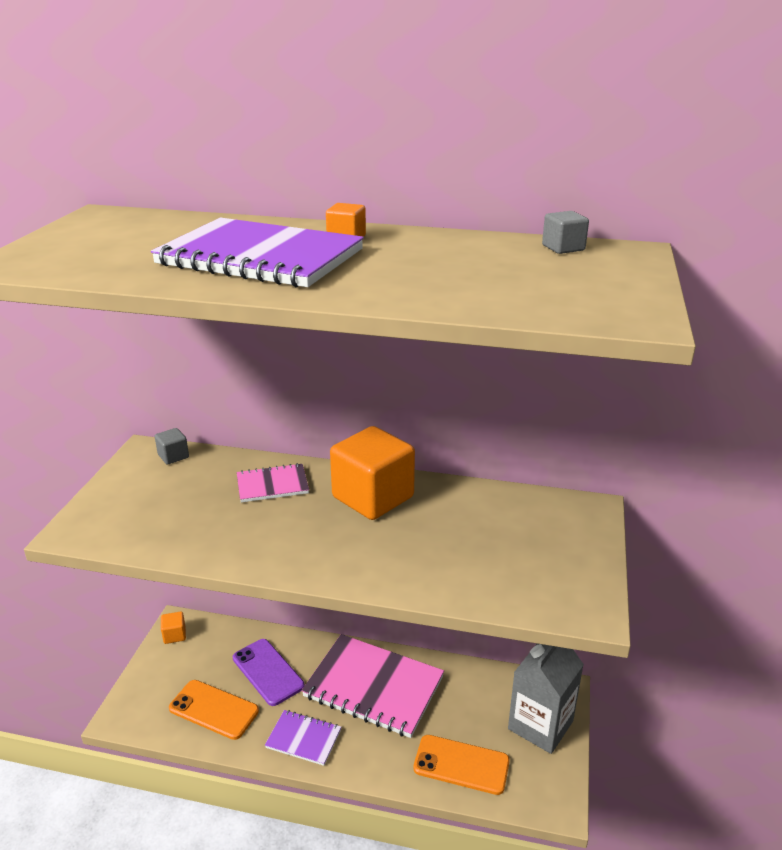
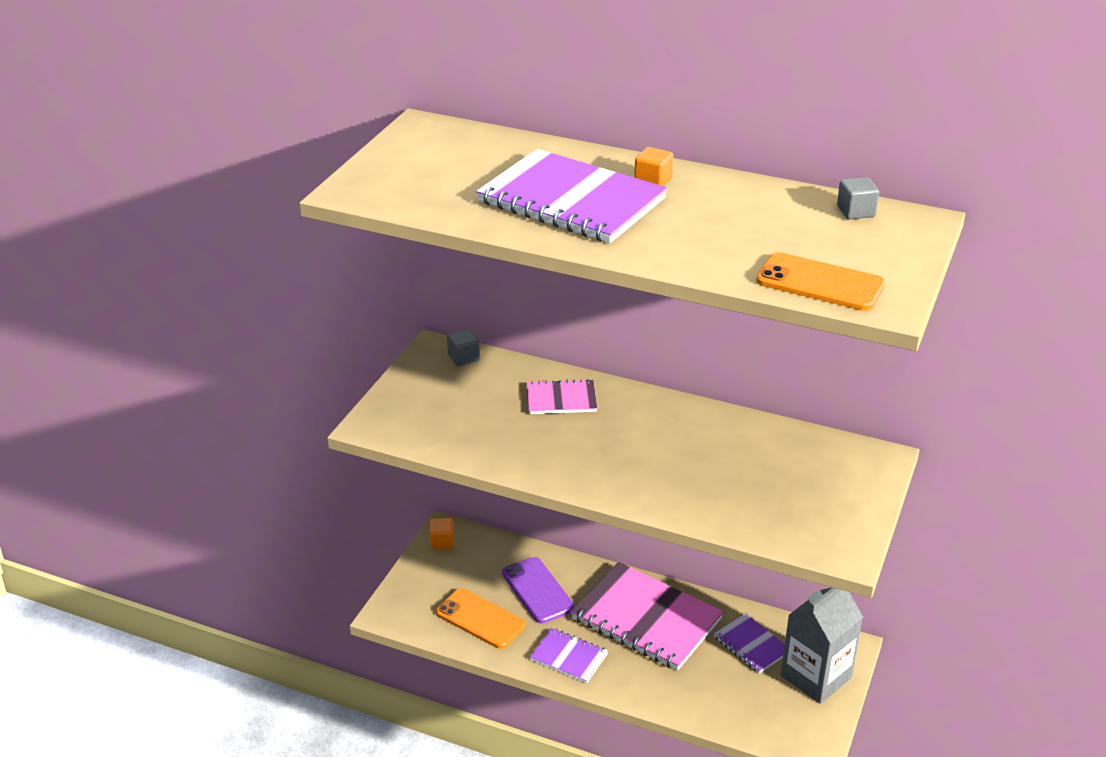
camera: 10 degrees right, 5 degrees up
orange cube [330,426,415,520] -> none
orange phone [413,735,510,795] -> orange phone moved to [756,252,885,311]
none -> purple notebook [714,613,785,673]

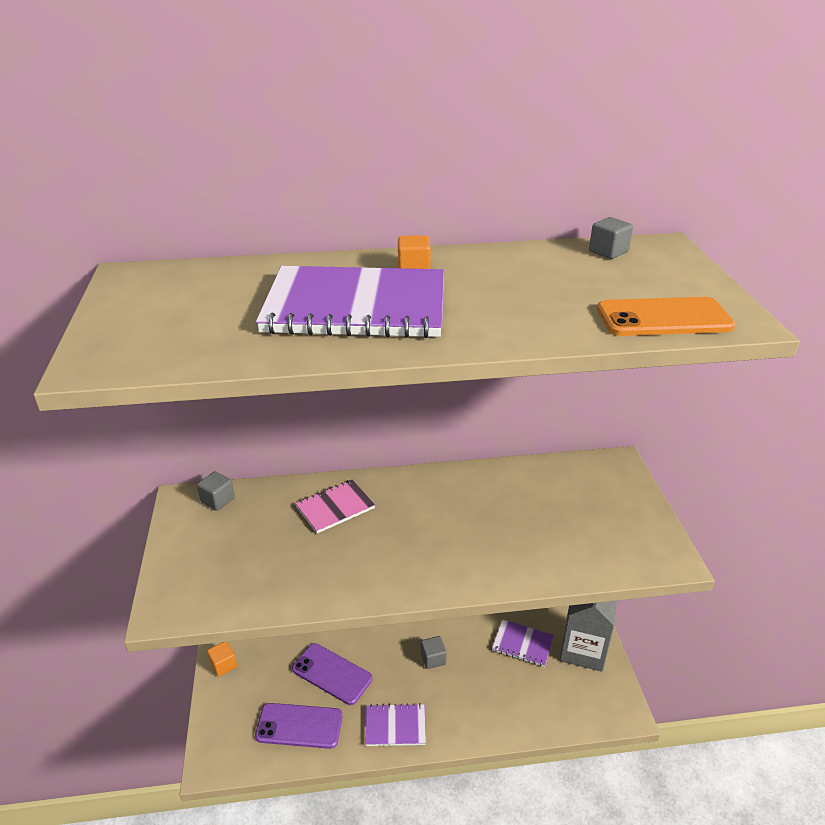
camera: 30 degrees left, 0 degrees up
orange phone [436,588,526,649] -> purple phone [255,703,342,749]
pink notebook [571,562,724,670] -> grey cube [421,636,447,669]

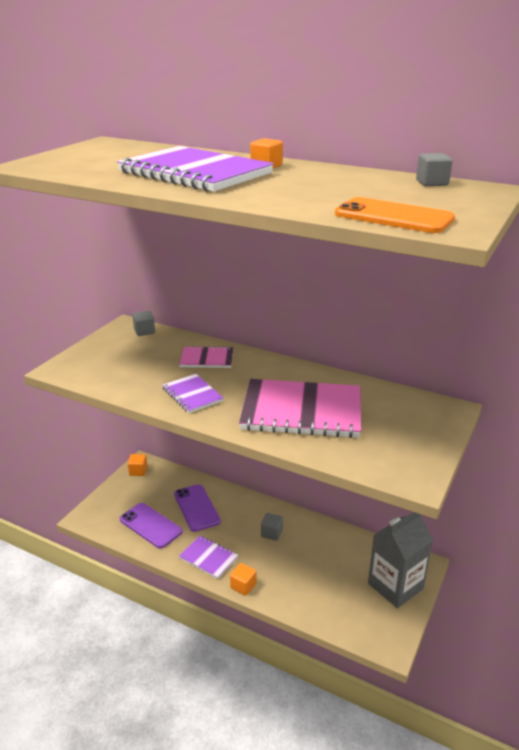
camera: 35 degrees right, 5 degrees down
purple notebook [492,619,554,667] -> purple notebook moved to [162,374,224,413]
none -> orange cube [230,563,256,596]
none -> pink notebook [239,379,362,438]

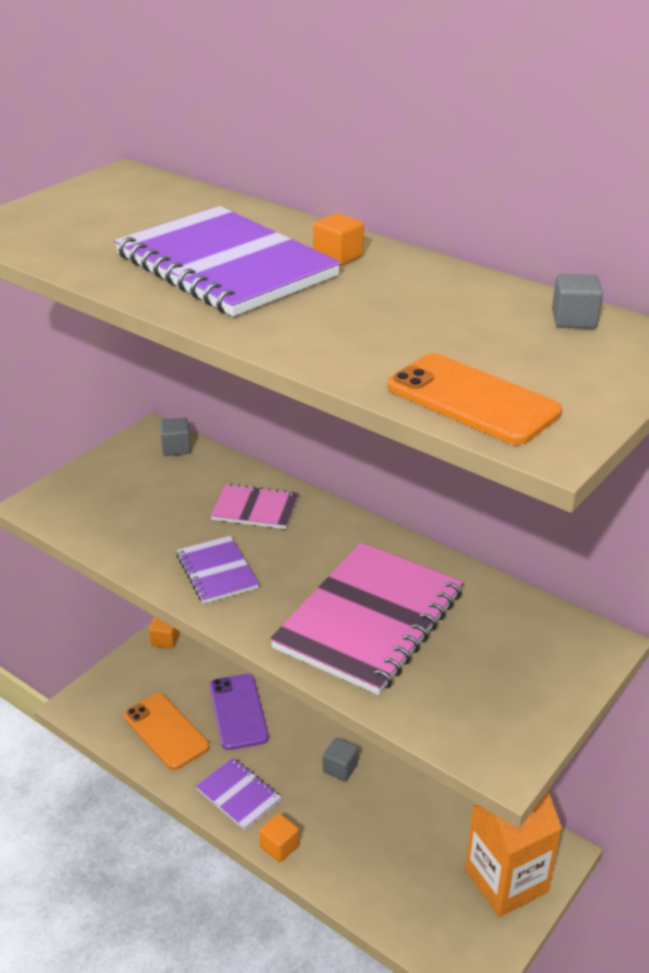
camera: 10 degrees right, 5 degrees up
purple phone [120,503,182,549] -> orange phone [124,693,210,770]
pink notebook [239,379,362,438] -> pink notebook turned 75 degrees counterclockwise [270,542,463,695]
grey carton [368,512,433,608] -> orange carton [465,791,562,917]

